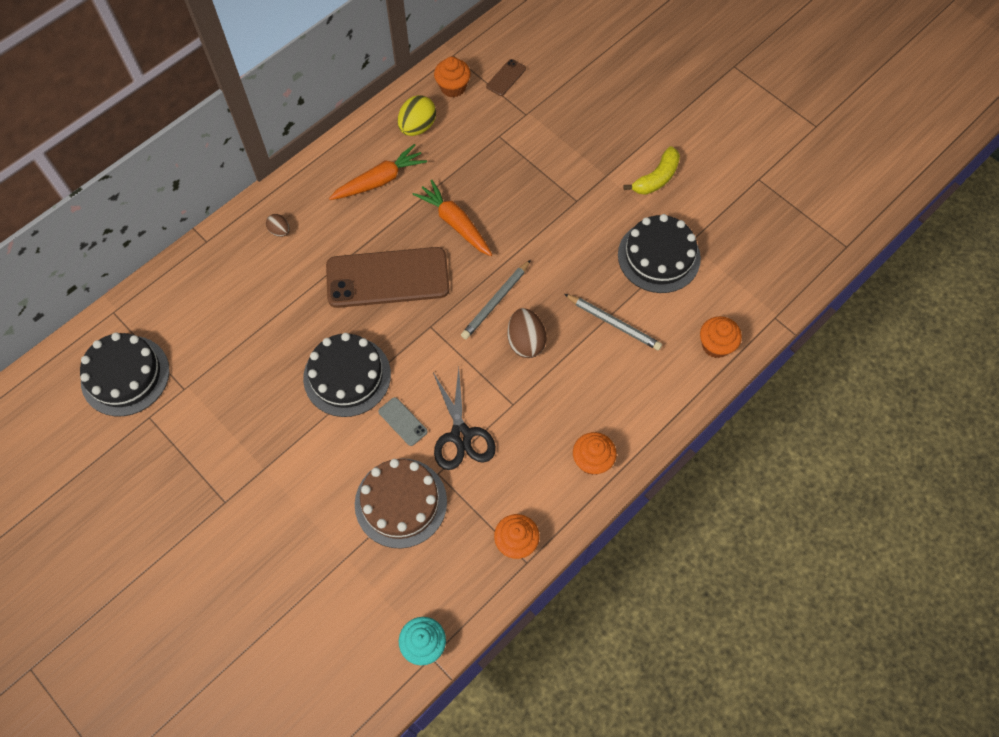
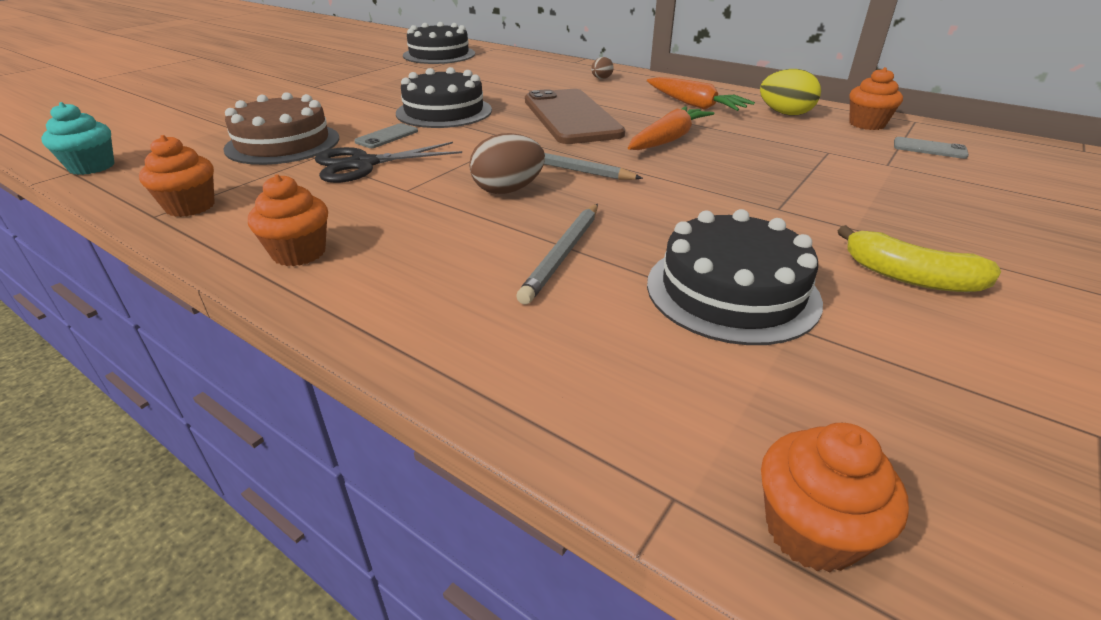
camera: 80 degrees right, 30 degrees down
brown phone [486,59,526,96] -> grey phone [894,137,969,159]
orange cupcake [700,316,742,358] -> orange cupcake moved to [761,423,909,573]

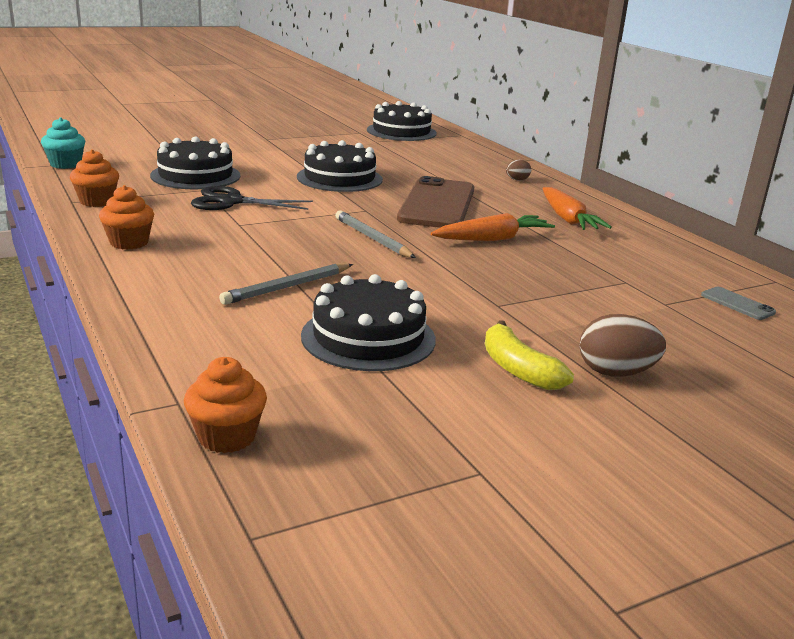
camera: 25 degrees right, 10 degrees down
brown cake [223,92,339,165] -> black cake [150,137,241,189]
grey phone [354,123,418,148] -> none
brown egg [469,133,545,194] -> brown egg moved to [580,314,666,377]
yellow egg [760,69,821,115] -> none
orange cupcake [849,67,903,130] -> none

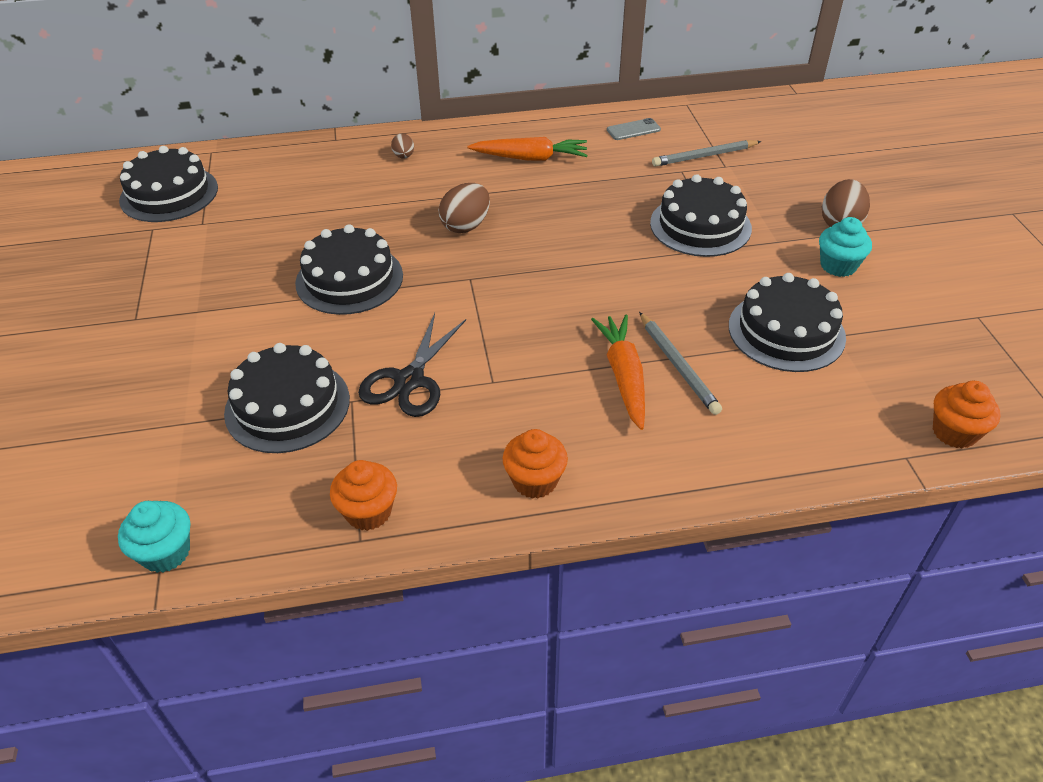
camera: 70 degrees left, 20 degrees up
grey pencil [335,210,416,258] -> grey pencil moved to [652,140,762,167]
brown phone [397,176,474,228] -> brown egg [439,183,490,233]
orange carrot [431,213,555,241] -> orange carrot moved to [591,315,645,430]
yellow banana [485,320,574,390] -> turquoise cupcake [819,217,872,277]
grey phone [701,287,776,320] -> grey phone moved to [607,118,661,140]
none -> black cake [650,174,752,257]

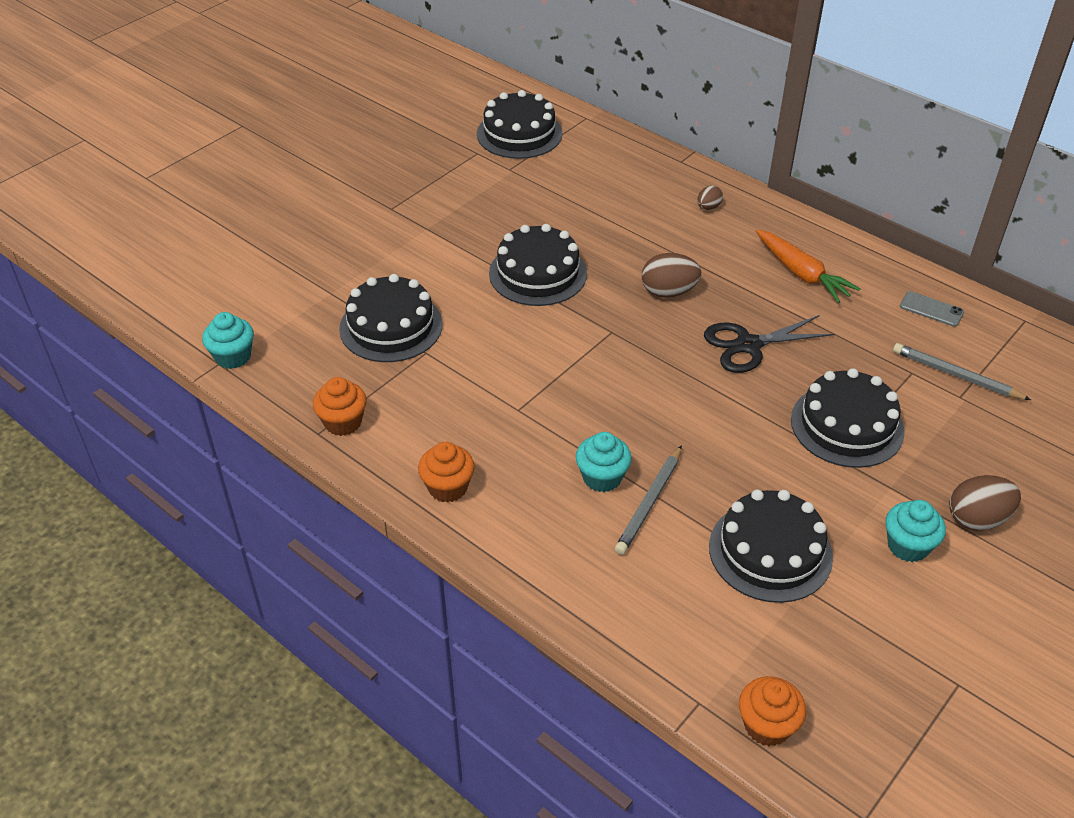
camera: 50 degrees right, 0 degrees up
black scissors [358,313,466,417] -> black scissors moved to [704,315,835,373]
orange carrot [591,315,645,430] -> turquoise cupcake [576,432,632,492]

